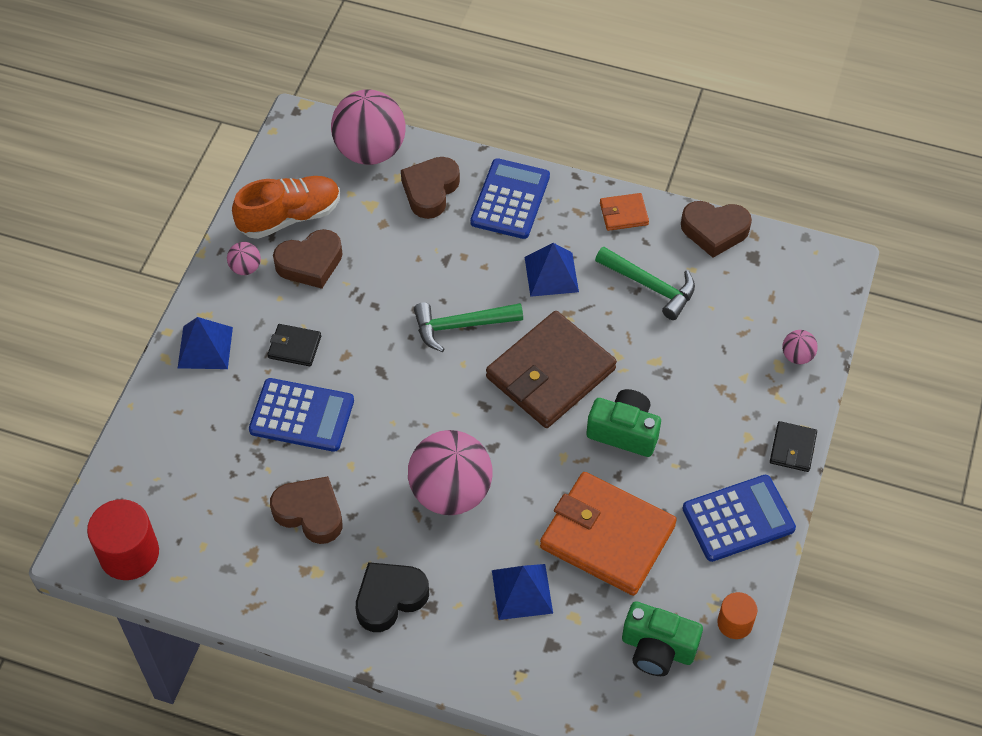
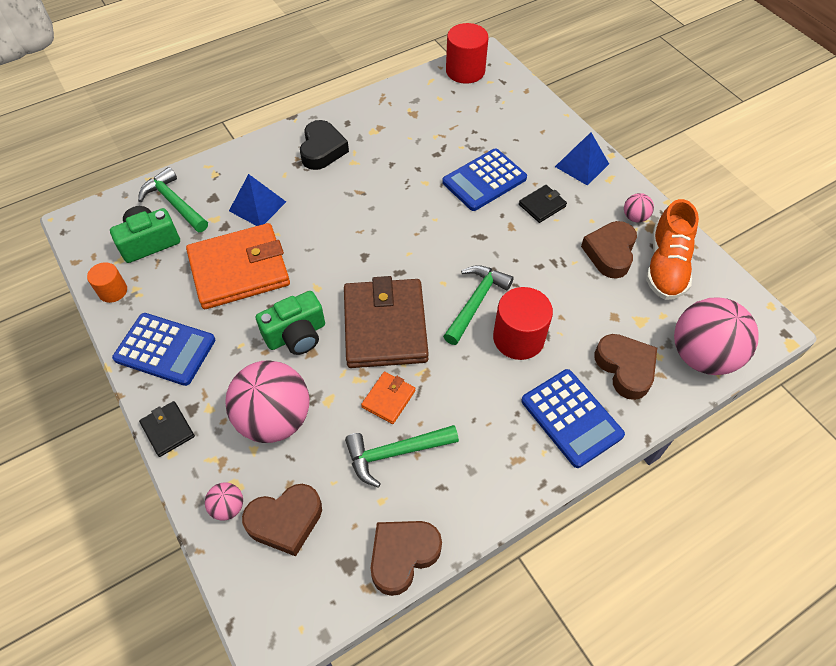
camera: 130 degrees right, 0 degrees up
brown heart [270,476,343,544] -> brown heart moved to [242,484,322,556]
pink ball [408,430,493,515] -> pink ball moved to [225,360,310,443]
blue pyramid [525,243,579,297] -> none
orange wallet [600,193,649,231] -> orange wallet moved to [361,372,415,424]
blue calculator [682,475,796,562] -> blue calculator turned 90 degrees counterclockwise [112,313,215,386]
none -> green hammer [138,167,208,232]
none -> red cylinder [493,287,553,360]

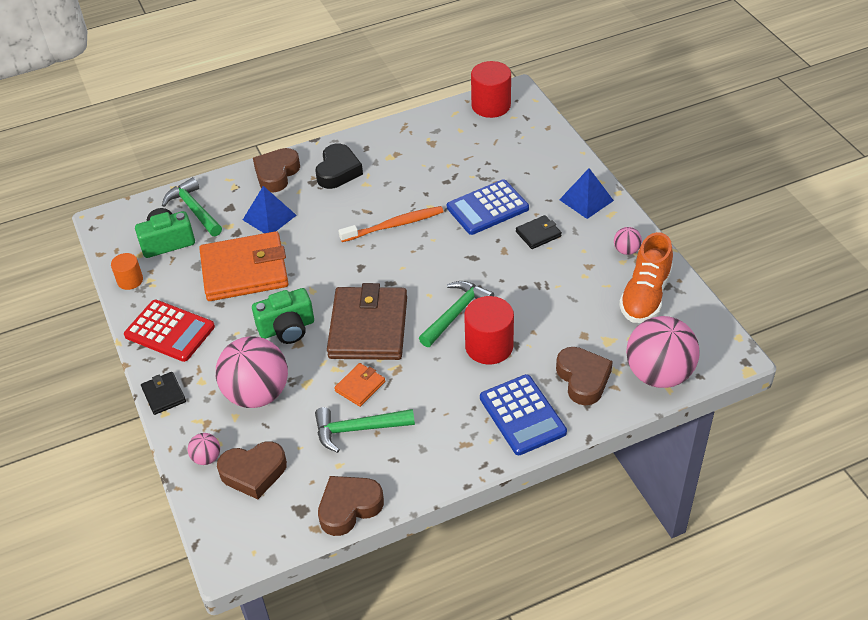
camera: 10 degrees right, 10 degrees down
blue calculator [112,313,215,386] -> red calculator [124,300,215,362]
brown heart [581,221,637,279] -> brown heart moved to [253,148,300,193]
none -> orange toothbrush [338,206,444,242]

